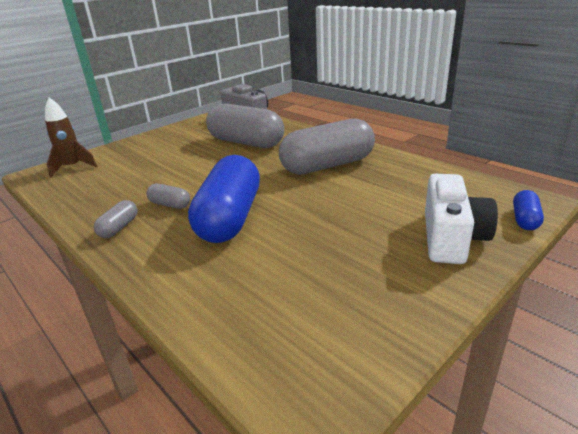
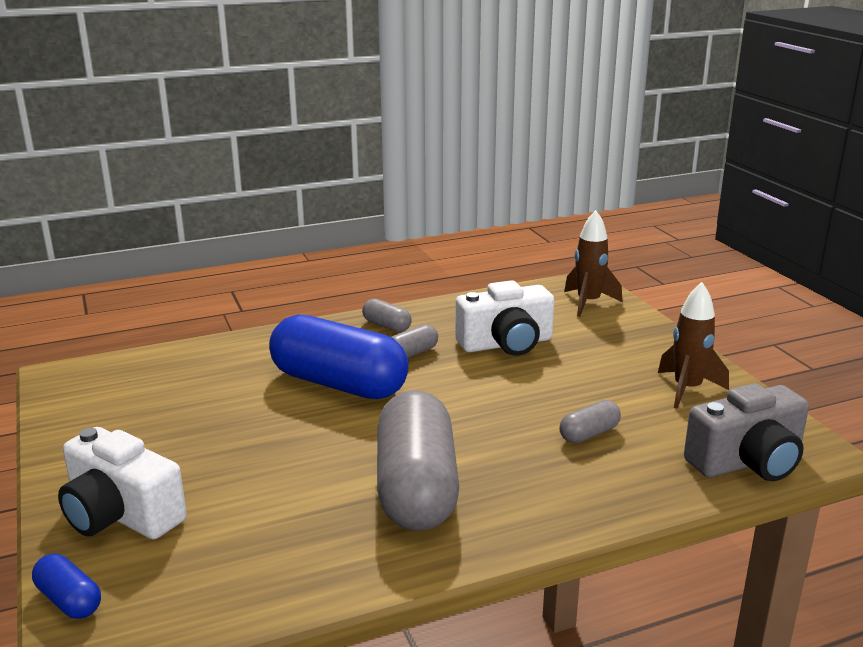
camera: 110 degrees right, 5 degrees down
grey capsule [206,103,284,148] -> grey capsule [559,400,621,443], size x0.43
none -> white camera [455,280,554,356]
none -> brown rocket [658,282,729,409]

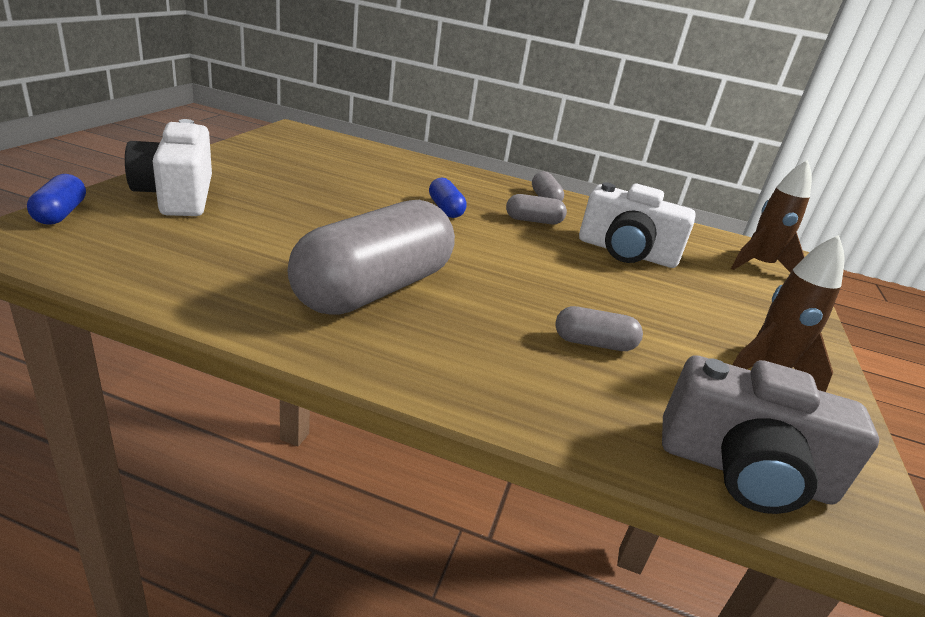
camera: 35 degrees right, 5 degrees up
blue capsule [269,314,409,399] -> blue capsule [429,178,467,218], size x0.43

